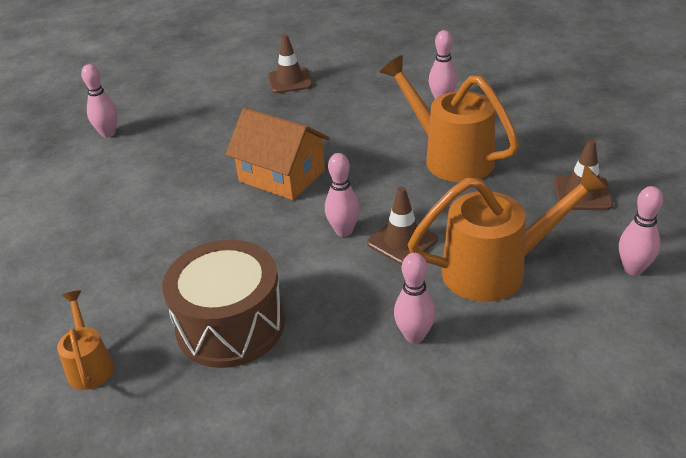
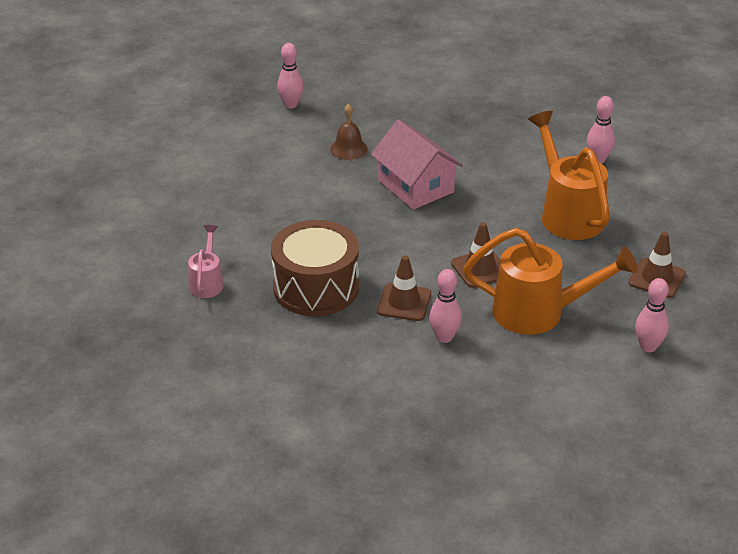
camera: 20 degrees right, 0 degrees up
orange watering can [57,290,114,390] -> pink watering can [188,225,224,298]
orange house [226,108,330,200] -> pink house [371,119,463,210]
brown traffic cone [268,35,312,93] -> brown traffic cone moved to [377,255,431,321]
pink bowling pin [325,153,360,237] -> none
none -> brown bell [330,104,368,160]

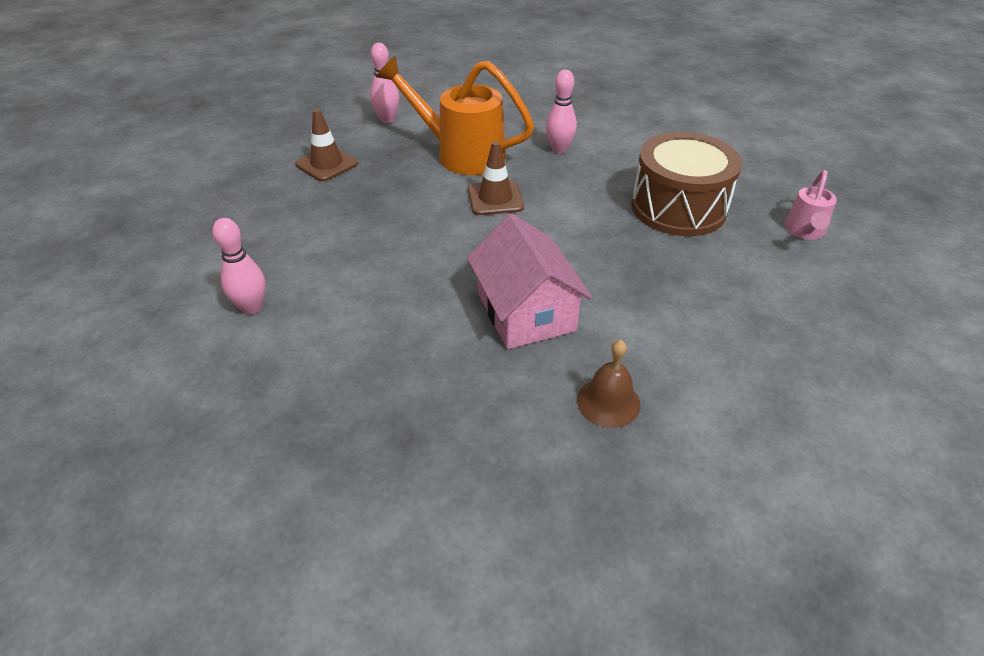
camera: 165 degrees left, 5 degrees up
pink bowling pin [277,43,304,108] -> none
brown traffic cone [377,255,431,321] -> none
orange watering can [528,111,610,240] -> none

